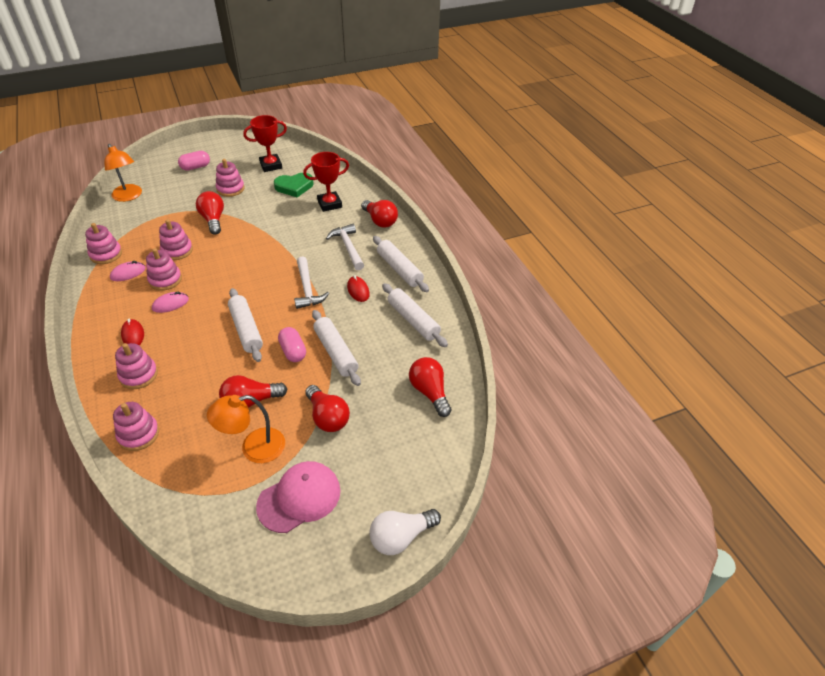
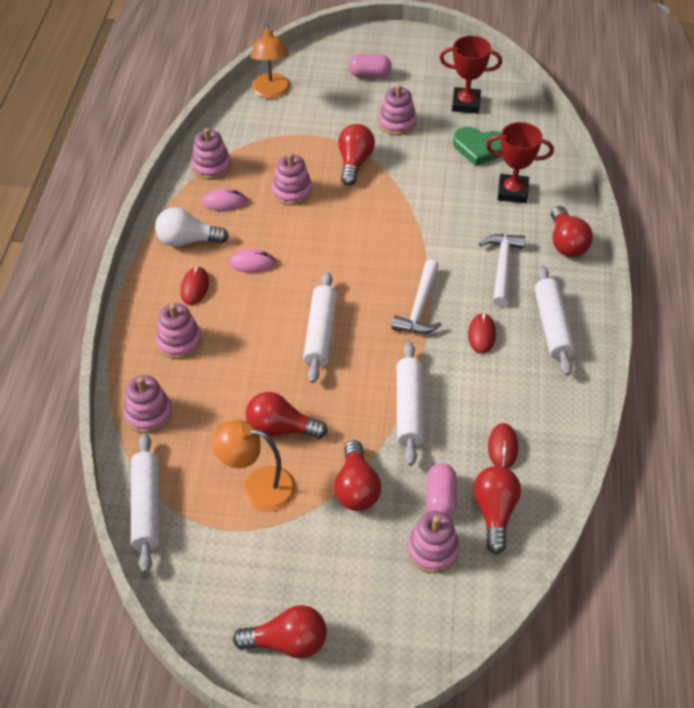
camera: 30 degrees right, 5 degrees up
pink stacking toy [146,248,182,291] -> pink stacking toy moved to [407,511,460,573]
pink cap [256,461,341,533] -> none
pink capsule [278,327,306,362] -> pink capsule moved to [426,463,457,517]
white light bulb [369,509,441,555] -> white light bulb moved to [155,207,229,247]
white rolling pin [382,283,448,347] -> white rolling pin moved to [131,433,160,573]
none -> red light bulb [233,605,327,659]
none -> red mouse [488,423,518,468]

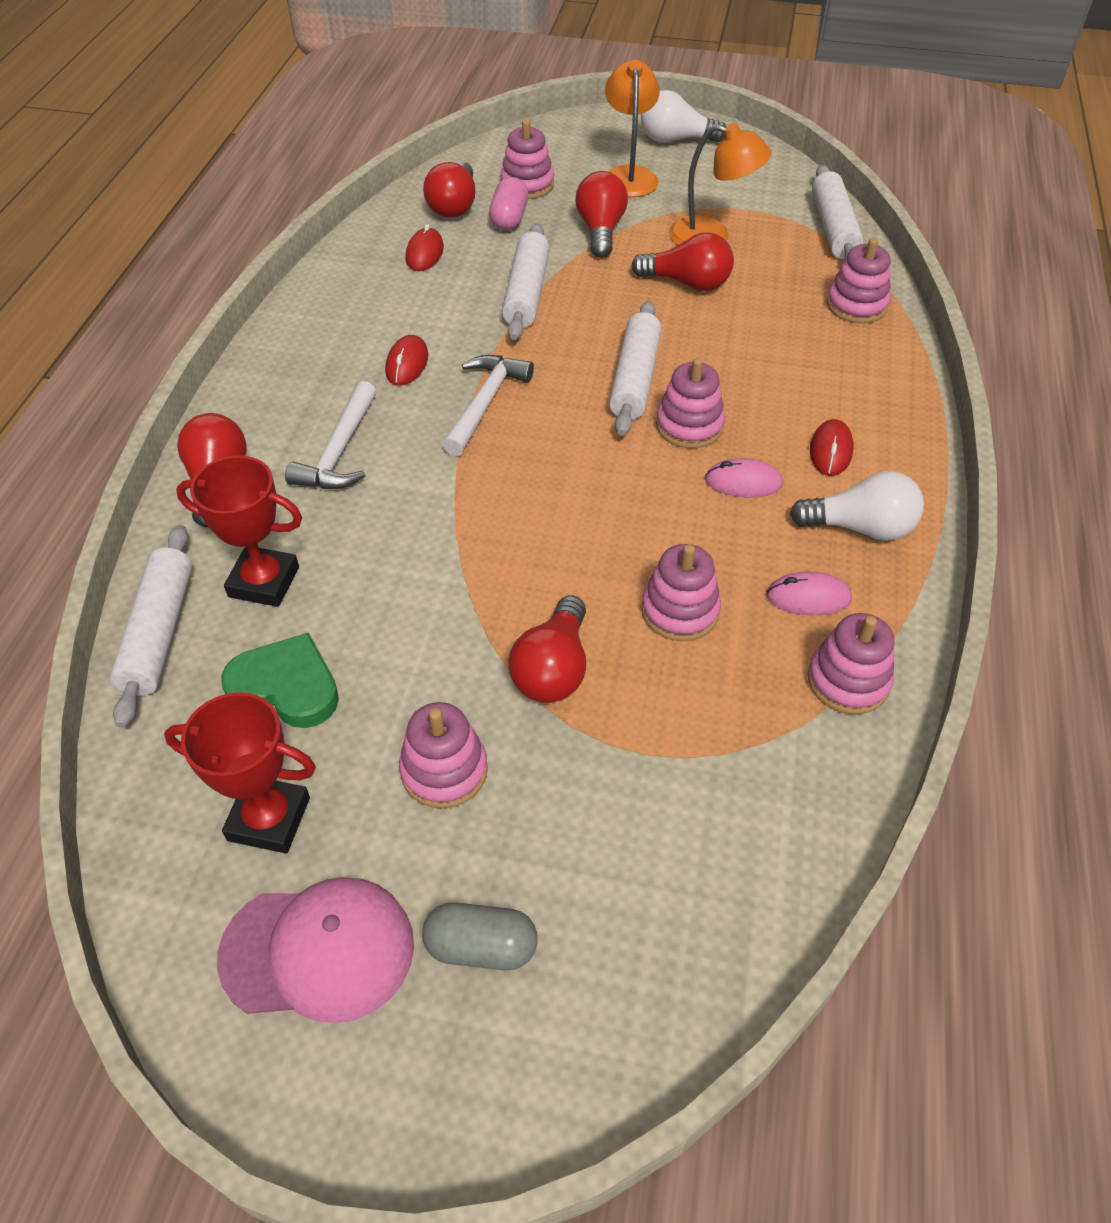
camera: 175 degrees left, 0 degrees up
pink stacking toy [155,303,202,359] -> pink stacking toy moved to [656,358,725,449]
red light bulb [233,605,327,659] -> white light bulb [641,90,726,143]
orange lamp [251,24,291,99] -> orange lamp moved to [605,60,660,198]
pink capsule [348,54,392,77] -> grey capsule [422,903,538,970]
white rolling pin [534,265,575,376] -> white rolling pin moved to [110,525,193,728]
none -> pink cap [217,877,414,1023]

